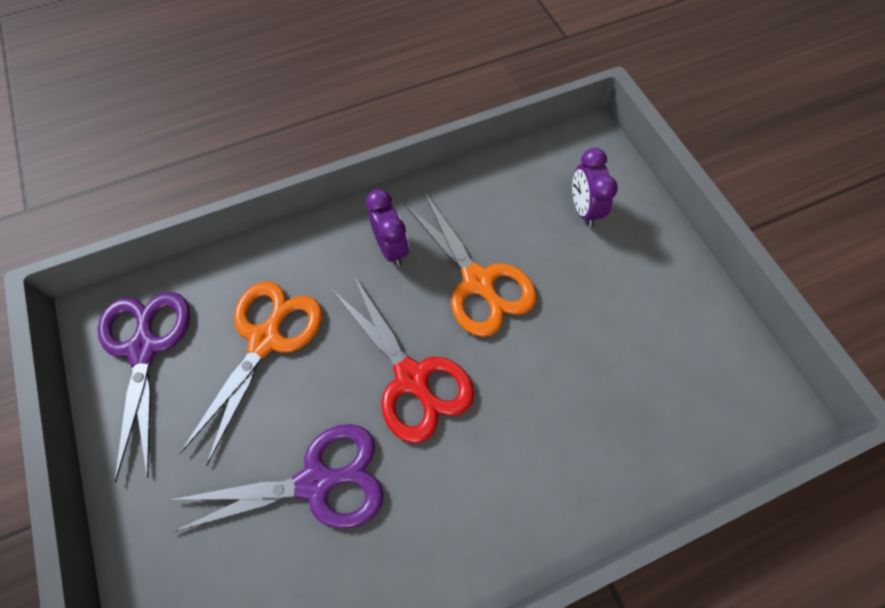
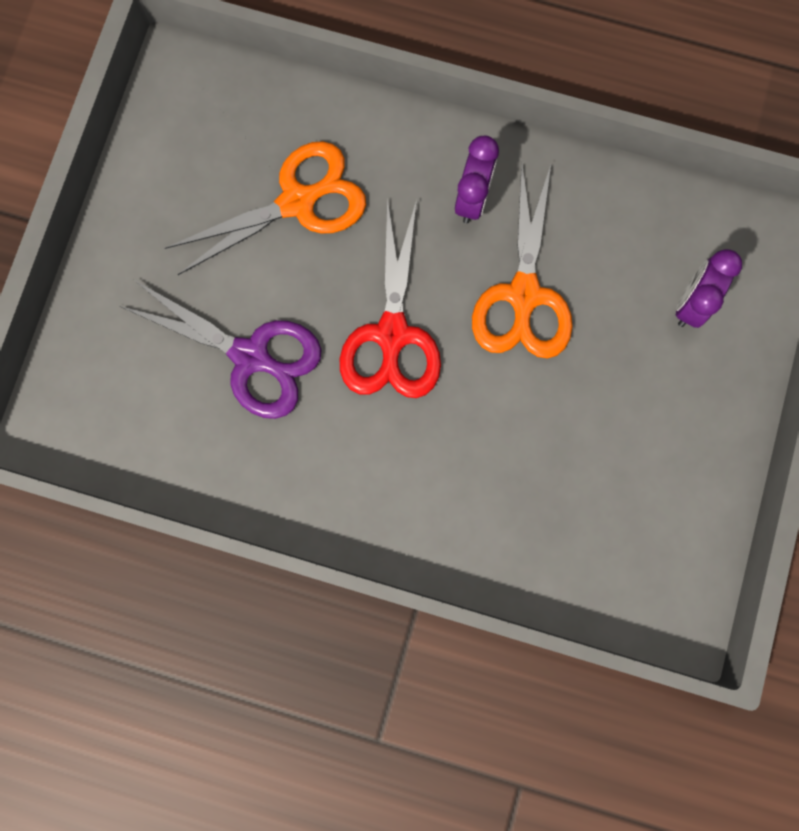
camera: 40 degrees right, 15 degrees up
purple scissors [98,292,190,482] -> none

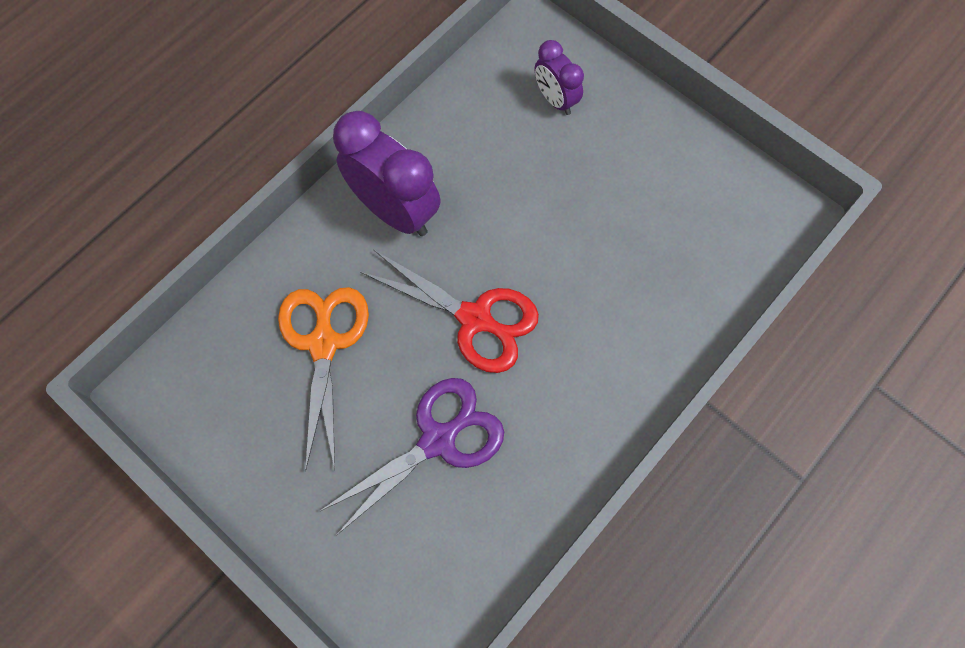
camera: 65 degrees left, 10 degrees down
purple clock [455,136,499,223] -> purple clock [333,111,441,236], size x1.79
orange scissors [472,161,573,359] -> none

